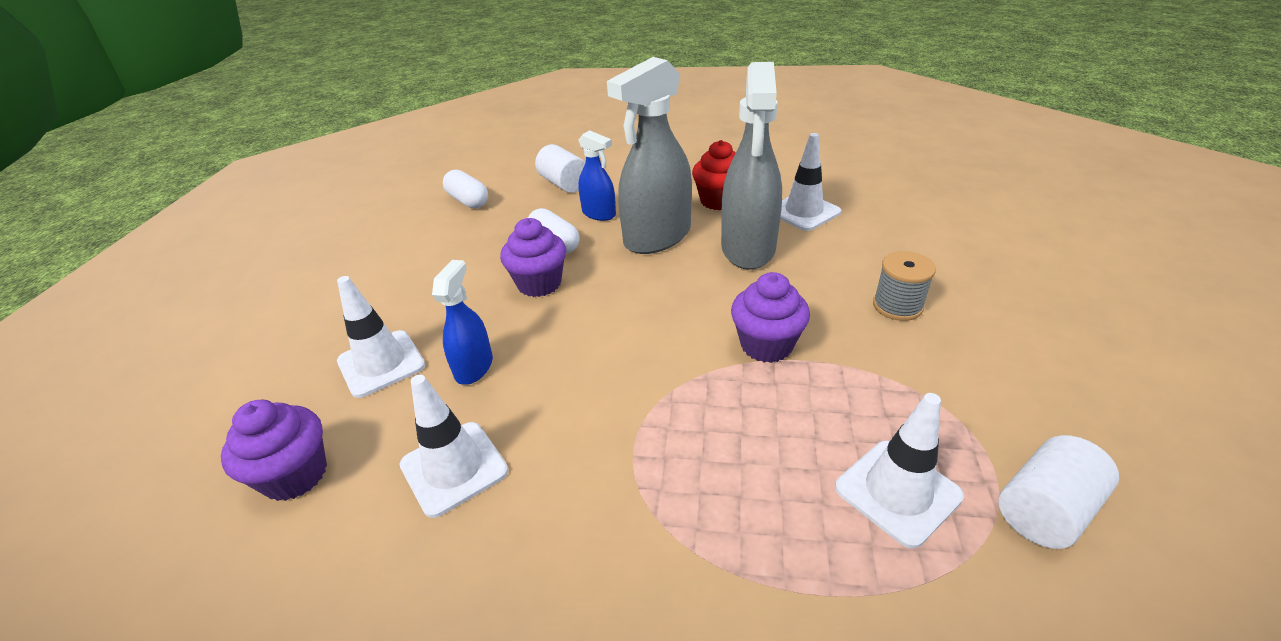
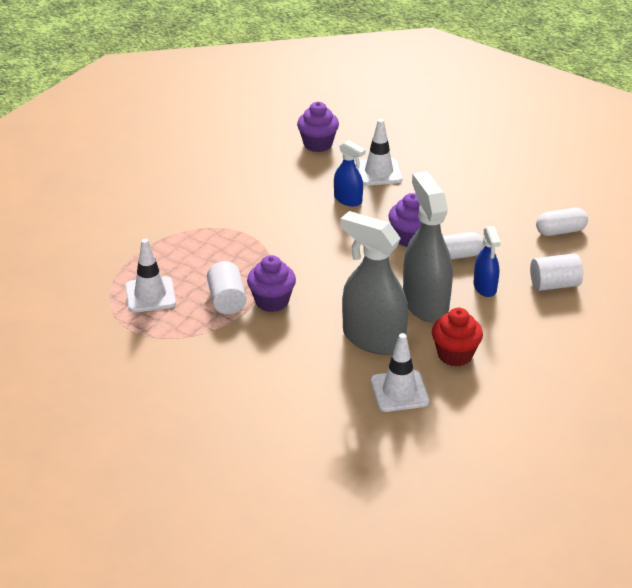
camera: 115 degrees right, 0 degrees up
white traffic cone [400,375,508,518] -> none
blue spray bottle [578,130,616,221] -> blue spray bottle turned 75 degrees counterclockwise [474,226,501,297]
grey spool [873,251,936,321] -> none
white cylinder [998,435,1119,549] -> white cylinder moved to [207,261,246,314]

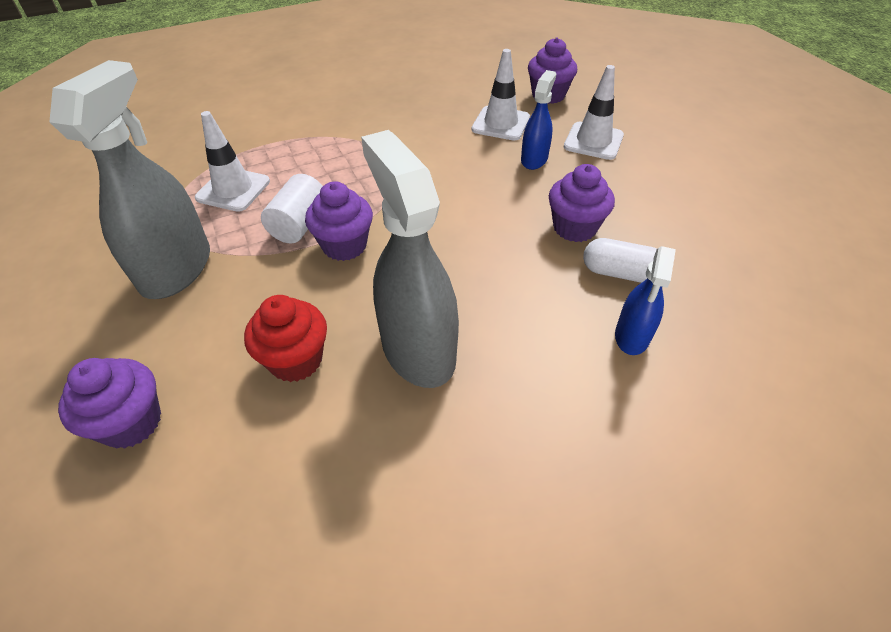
camera: 30 degrees right, 10 degrees up
blue spray bottle [334,140,366,207] -> blue spray bottle turned 135 degrees counterclockwise [521,70,556,170]
white traffic cone [371,333,429,412] -> white traffic cone moved to [472,49,530,141]
grey spray bottle [403,171,453,322] -> grey spray bottle moved to [49,60,210,299]
red cupcake [432,308,483,367] -> red cupcake moved to [244,295,327,382]
white cylinder [530,253,583,291] -> none
white capsule [536,208,588,236] -> none
none -> purple cupcake [58,358,161,449]

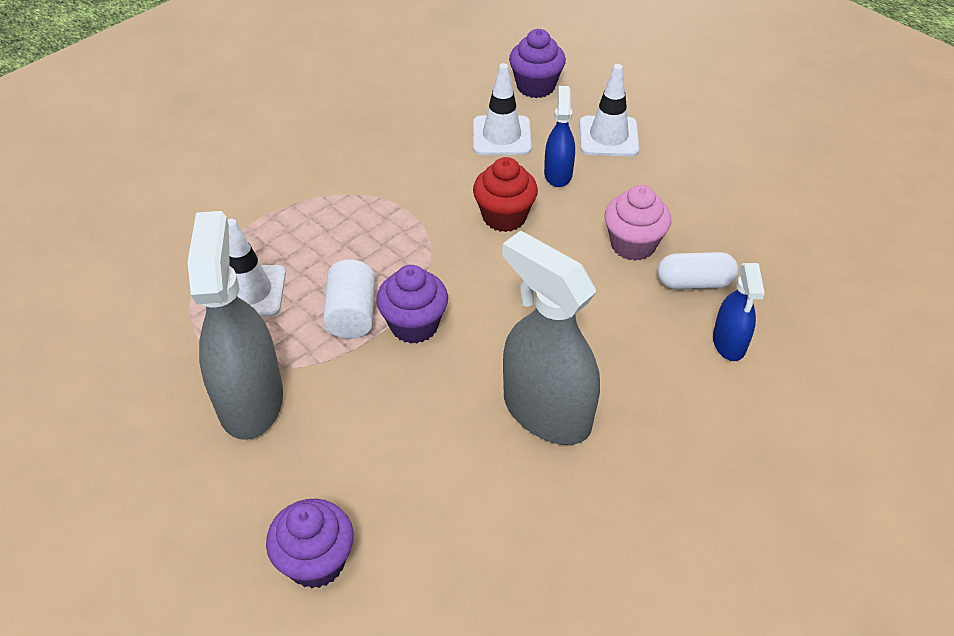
camera: 20 degrees left, 0 degrees up
red cupcake [244,295,327,382] -> red cupcake moved to [473,157,538,232]
purple cupcake [549,164,615,242] -> pink cupcake [604,185,671,261]

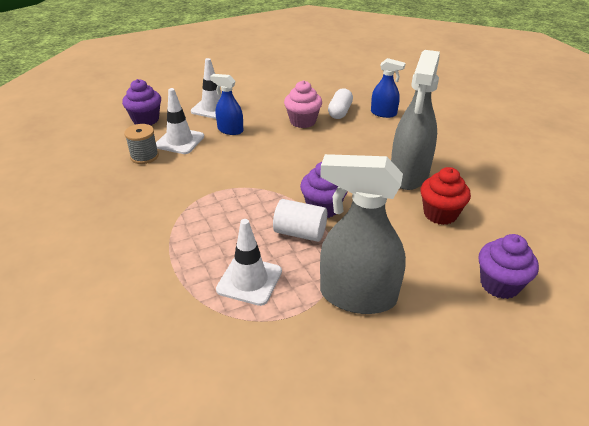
camera: 70 degrees left, 10 degrees down
red cupcake [473,157,538,232] -> red cupcake moved to [421,167,471,225]
grey spray bottle [502,231,600,445] -> grey spray bottle turned 45 degrees counterclockwise [391,50,440,190]
none -> grey spool [124,124,159,164]

